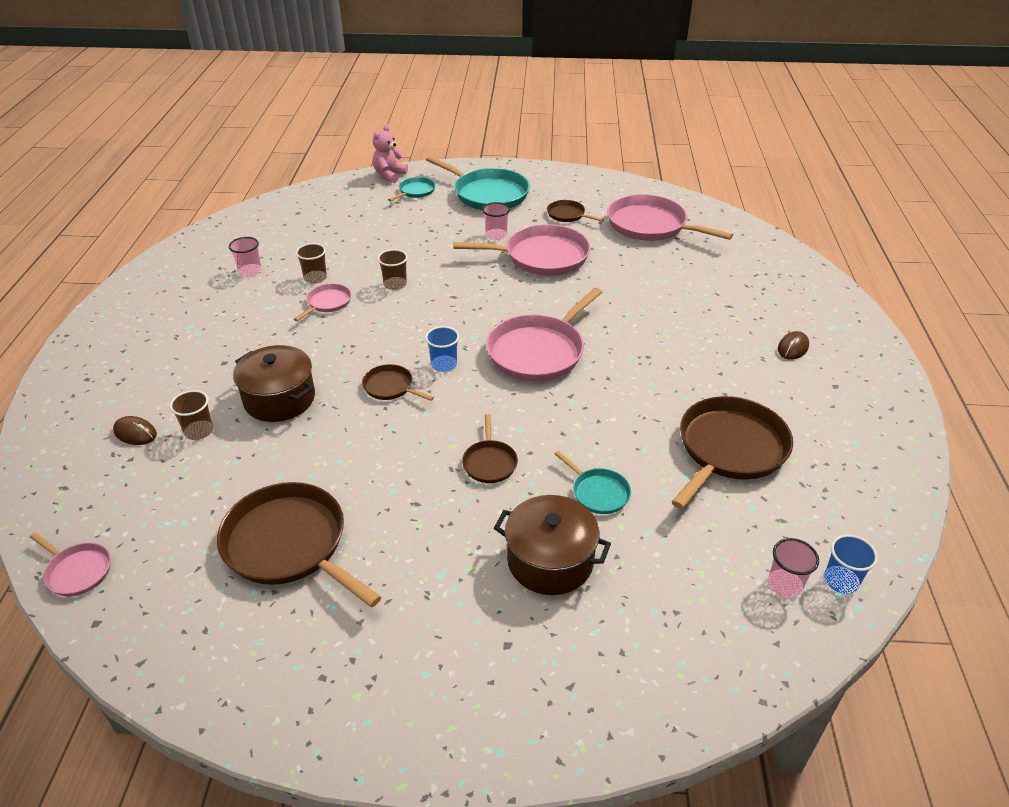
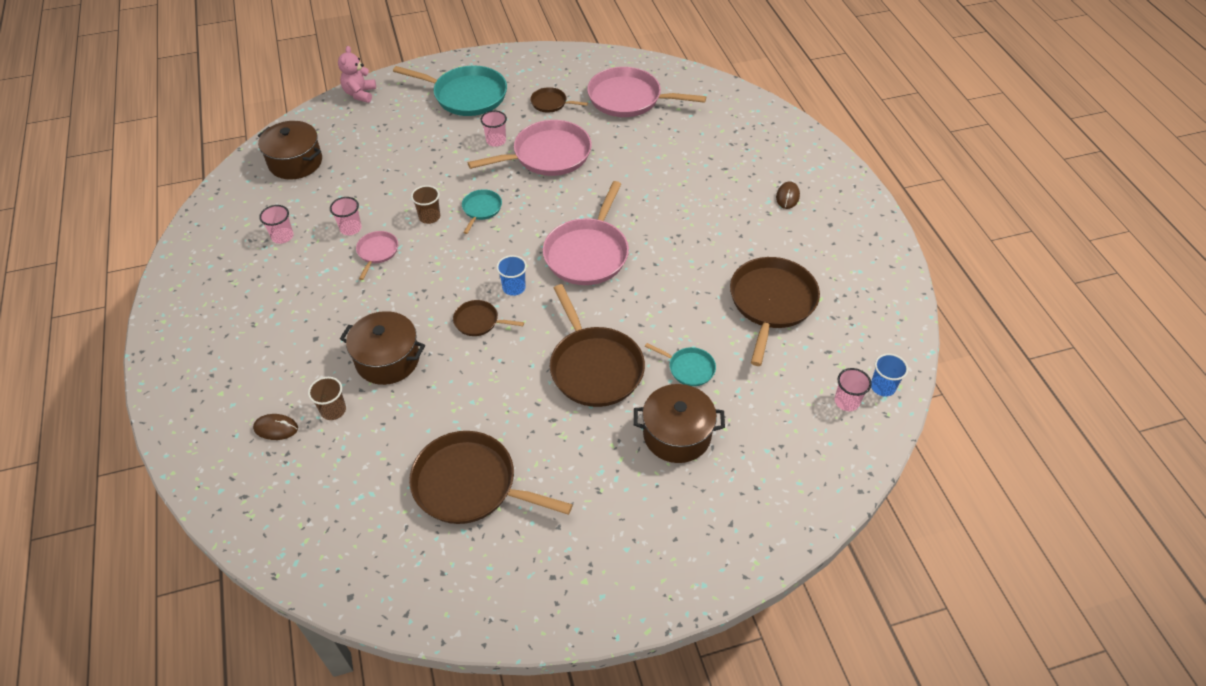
camera: 20 degrees left, 10 degrees up
pink pan [30,533,111,596] -> none
brown cup [296,243,327,283] -> pink cup [330,197,362,235]
turquoise pan [388,177,435,201] -> turquoise pan moved to [462,189,502,234]
brown pan [462,414,518,483] -> brown pan [550,284,645,407], size x2.03
none -> brown pot [258,121,322,180]

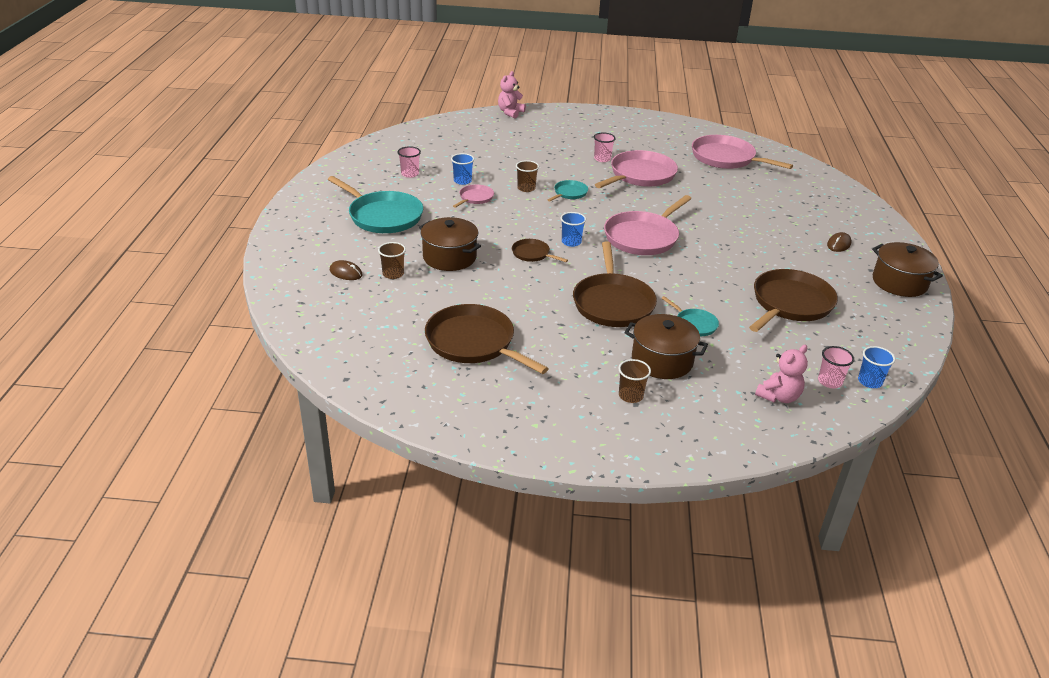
camera: 20 degrees right, 15 degrees down
brown pot [258,121,322,180] -> brown pot moved to [872,242,943,297]
pink cup [330,197,362,235] -> blue cup [451,153,474,185]
turquoise pan [393,65,507,116] -> turquoise pan moved to [328,176,423,233]
pink pan [468,120,592,176] -> pink pan turned 45 degrees counterclockwise [595,150,678,188]
brown pan [530,87,588,113] -> none
none -> brown cup [618,359,651,403]
none -> pink teddy bear [755,345,808,403]

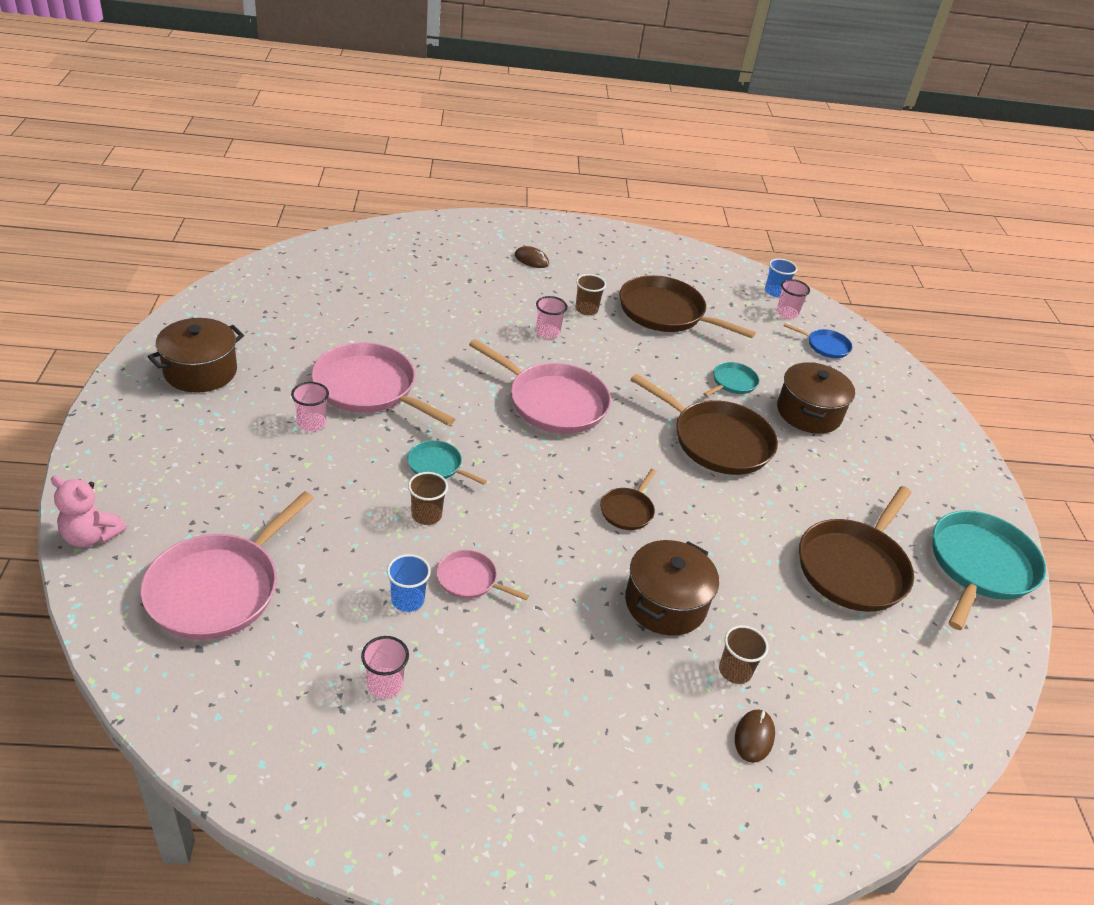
camera: 100 degrees left, 5 degrees up
turquoise pan [328,176,423,233] -> turquoise pan moved to [933,510,1046,630]
blue cup [561,212,586,247] -> none
brown pan [573,241,657,327] -> brown pan turned 45 degrees clockwise [631,374,778,475]
brown cup [618,359,651,403] -> brown cup moved to [575,274,606,315]
pink pan [692,135,793,169] -> pink pan moved to [141,491,314,640]
pink teddy bear [755,345,808,403] -> blue pan [783,323,852,358]
brown pot [872,242,943,297] -> brown pot moved to [148,318,244,393]
none -> pink cup [536,296,567,339]

